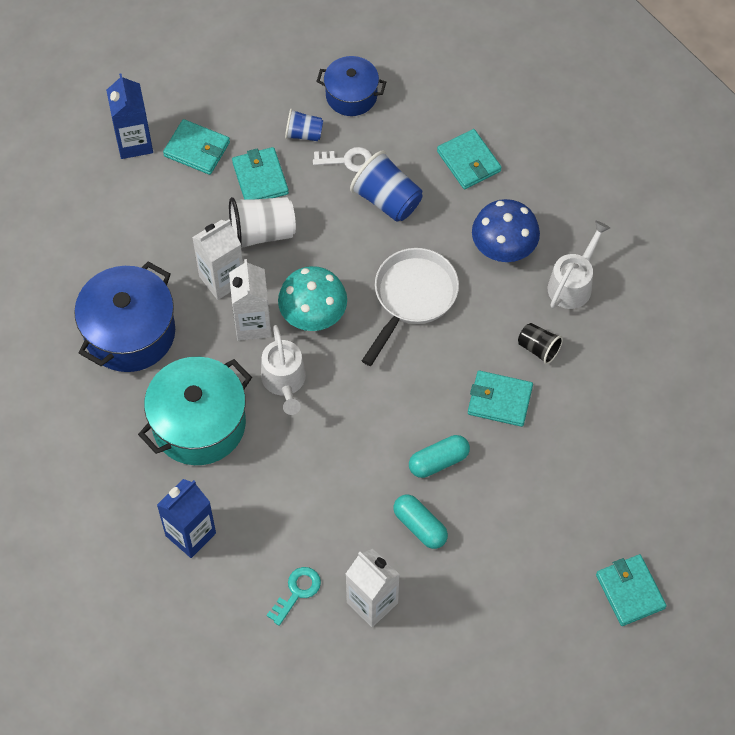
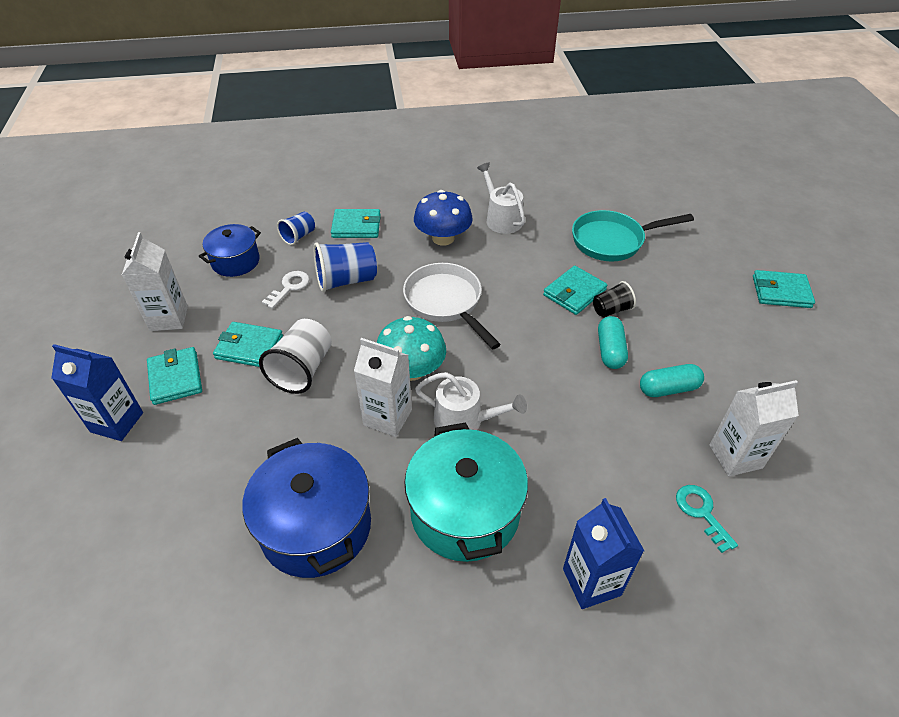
camera: 60 degrees left, 15 degrees down
turquoise wallet [163,119,230,175] -> turquoise wallet turned 75 degrees counterclockwise [147,347,202,405]
white carton [192,220,243,300] -> white carton moved to [122,232,188,331]
blue cup [285,109,323,141] -> blue cup moved to [277,212,315,245]
black cup [518,323,563,364] -> black cup moved to [593,281,636,317]
none -> turquoise pan [572,210,694,261]

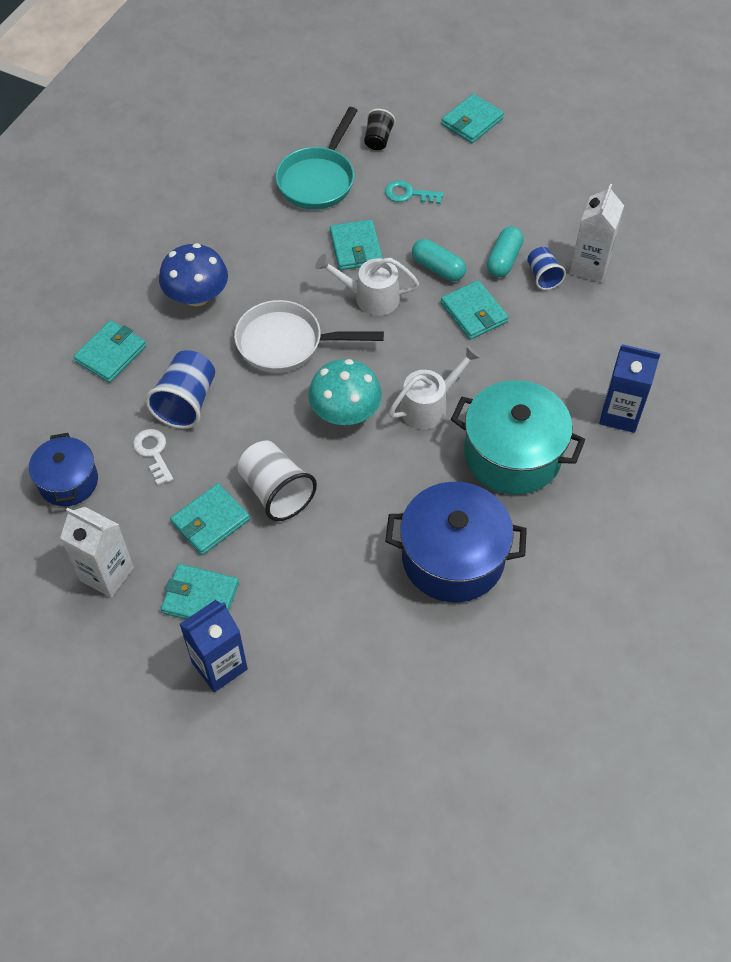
camera: 55 degrees left, 10 degrees up
blue cup [277,212,315,245] -> blue cup moved to [527,247,566,290]
white carton [354,338,412,437] -> none
white watering can [477,163,525,234] -> white watering can moved to [315,254,419,316]
black cup [593,281,636,317] -> black cup moved to [364,109,395,150]
turquoise key [676,485,738,553] -> turquoise key moved to [385,180,443,204]
none -> turquoise wallet [441,280,509,340]

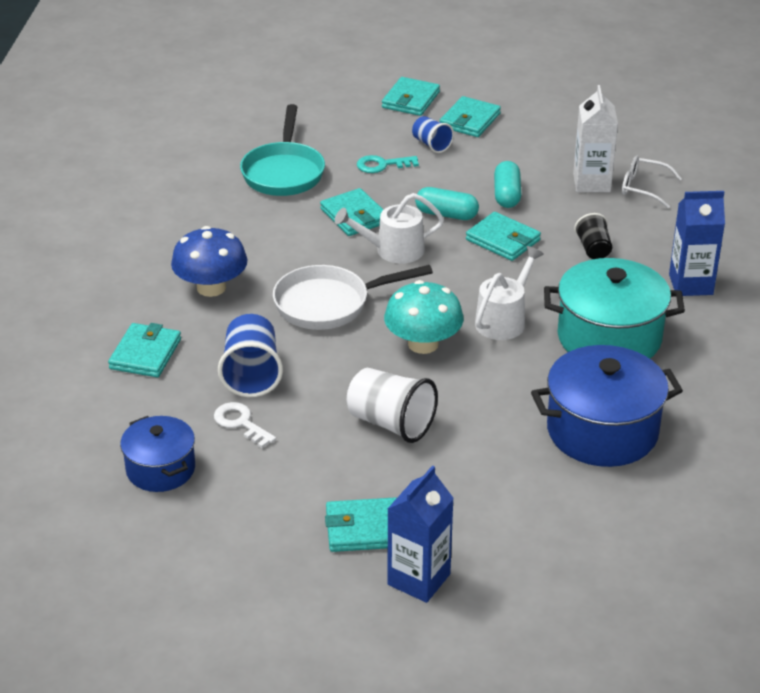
camera: 20 degrees left, 20 degrees down
white carton [60,507,134,598] -> none
turquoise wallet [170,483,250,555] -> turquoise wallet moved to [439,96,501,137]
black cup [364,109,395,150] -> black cup moved to [574,213,612,259]
blue cup [527,247,566,290] -> blue cup moved to [412,116,454,153]
none -> white glasses [622,156,682,208]

